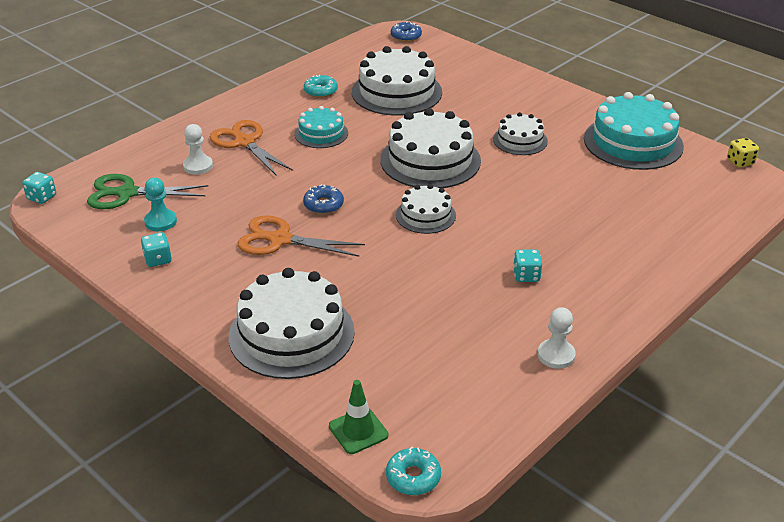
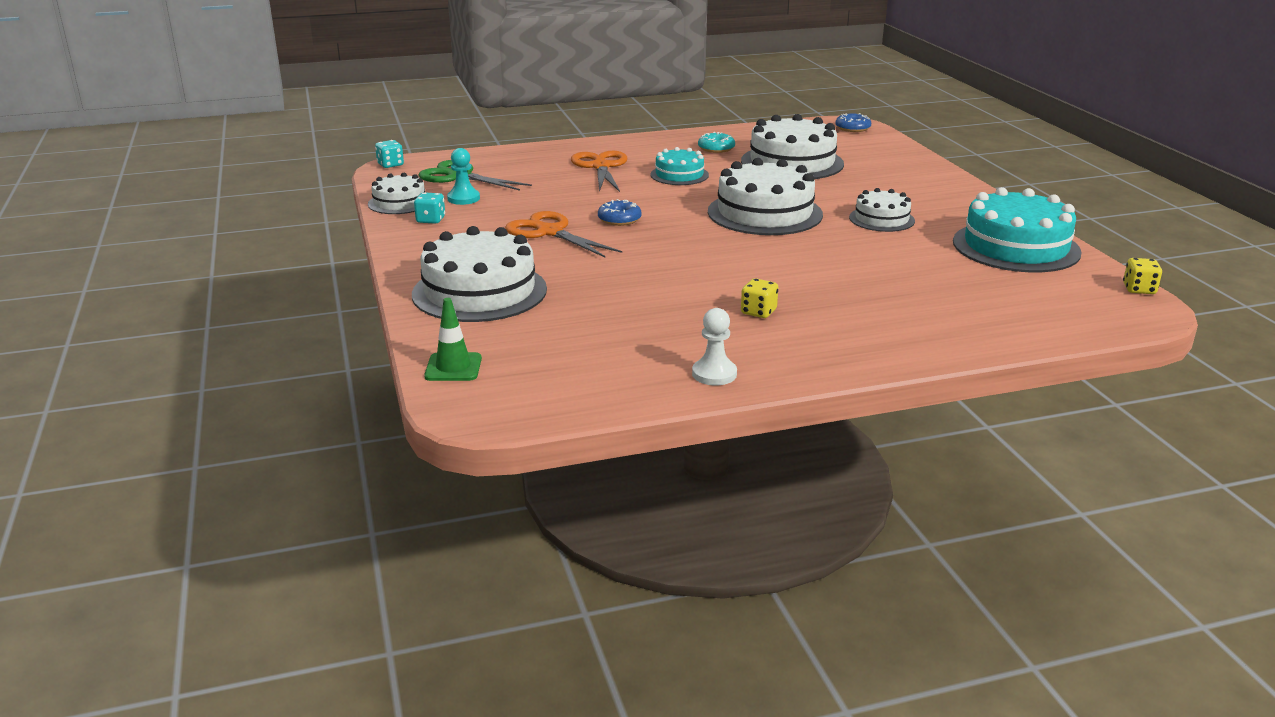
camera: 30 degrees right, 10 degrees down
white pawn [183,124,213,175] -> none
turquoise donut [386,447,441,495] -> none
white cake [396,184,456,234] -> white cake moved to [368,173,425,214]
turquoise dice [513,249,542,282] -> yellow dice [741,278,778,318]

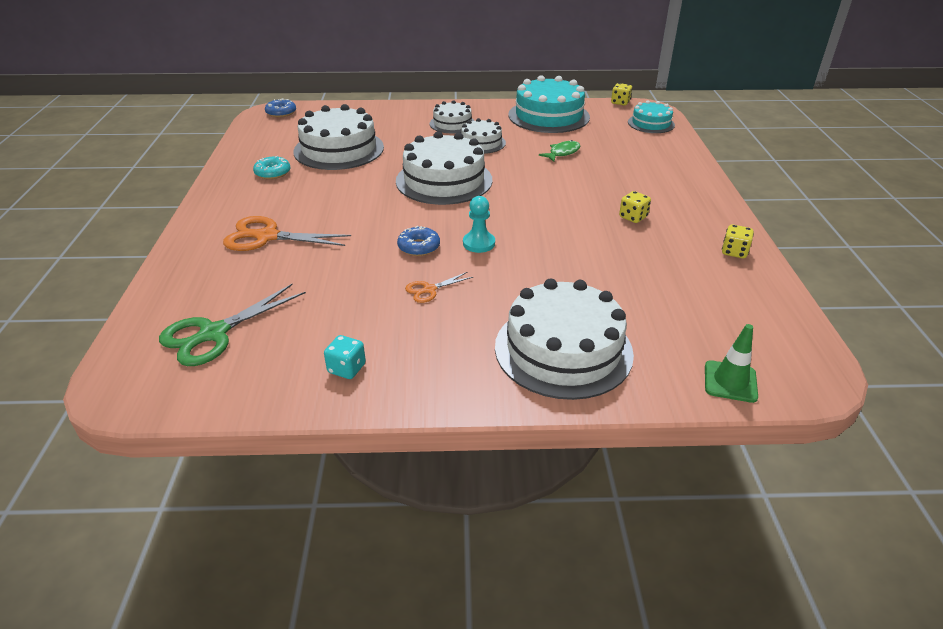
camera: 75 degrees left, 10 degrees up
white cake [368,173,425,214] -> white cake moved to [430,100,475,133]
turquoise dice [375,140,404,168] -> none
turquoise pawn [447,148,480,205] -> turquoise pawn moved to [463,196,495,253]
orange scissors [505,211,622,257] -> orange scissors [405,272,473,303], size x0.51
turquoise cake [650,147,709,185] -> turquoise cake moved to [628,100,675,133]
white pawn [692,308,737,385] -> yellow dice [722,224,754,258]
none -> green fish [539,140,580,162]

